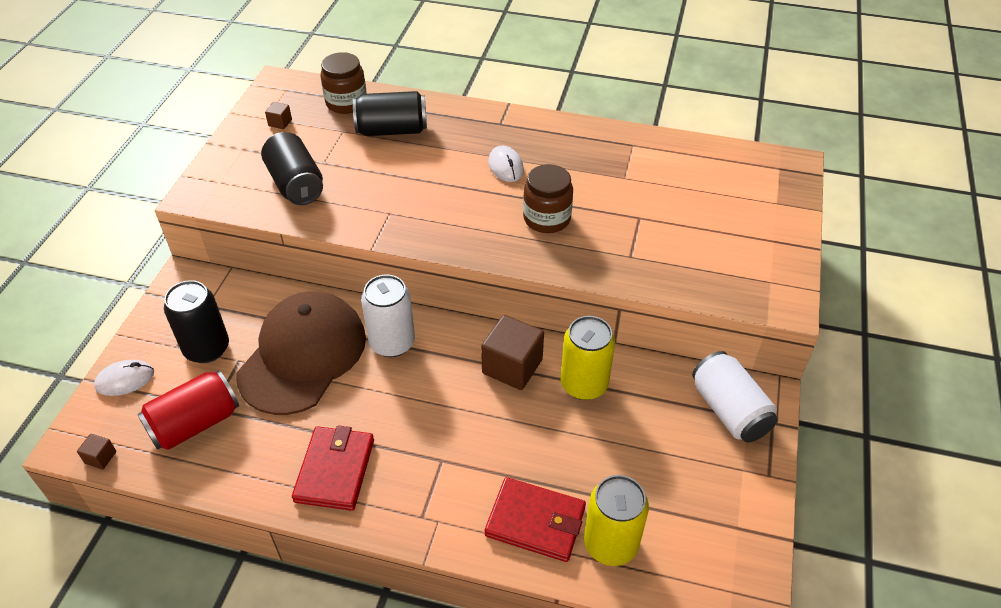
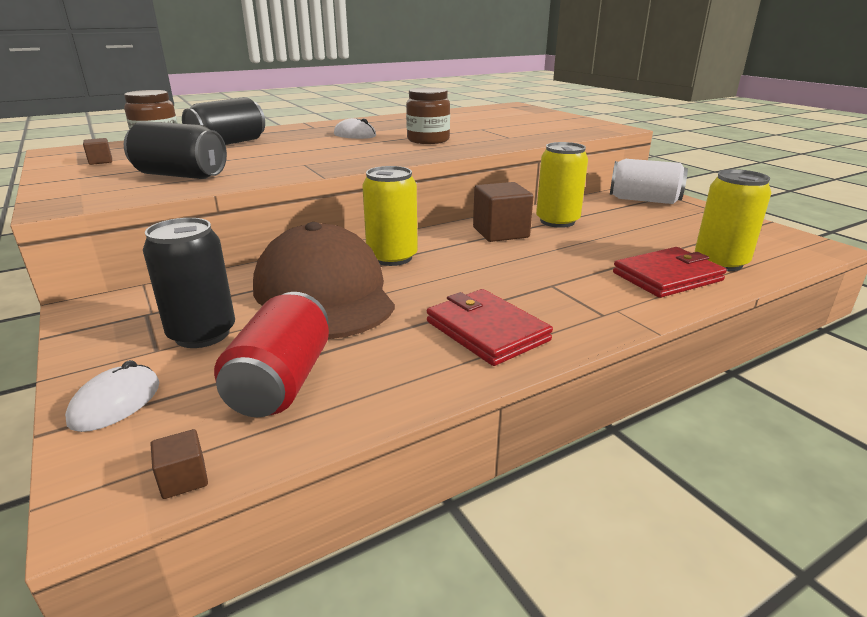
camera: 45 degrees left, 20 degrees down
white can [361,275,415,357] -> yellow can [362,166,418,266]

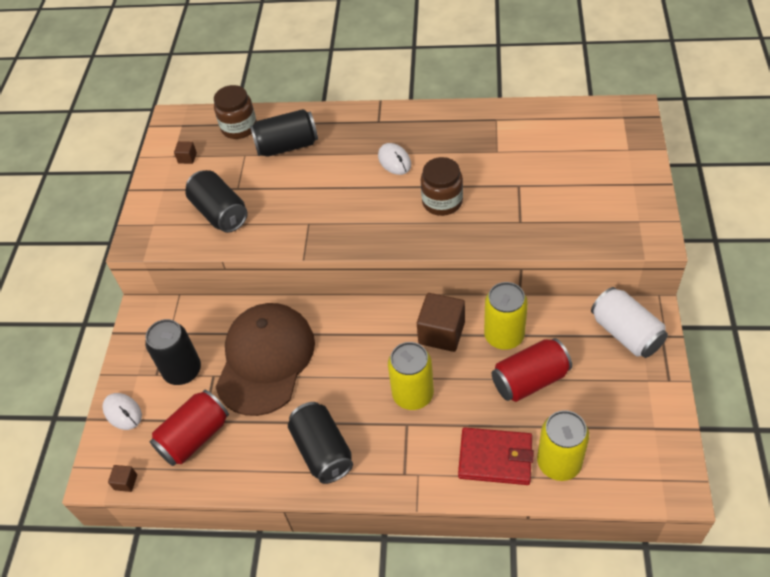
camera: 40 degrees right, 25 degrees up
white mouse [65,360,160,432] -> white mouse turned 75 degrees clockwise [102,393,142,430]
yellow can [362,166,418,266] -> yellow can moved to [388,342,434,410]
red wallet [427,289,553,366] -> black can [288,402,353,484]
none -> red can [492,338,572,402]

